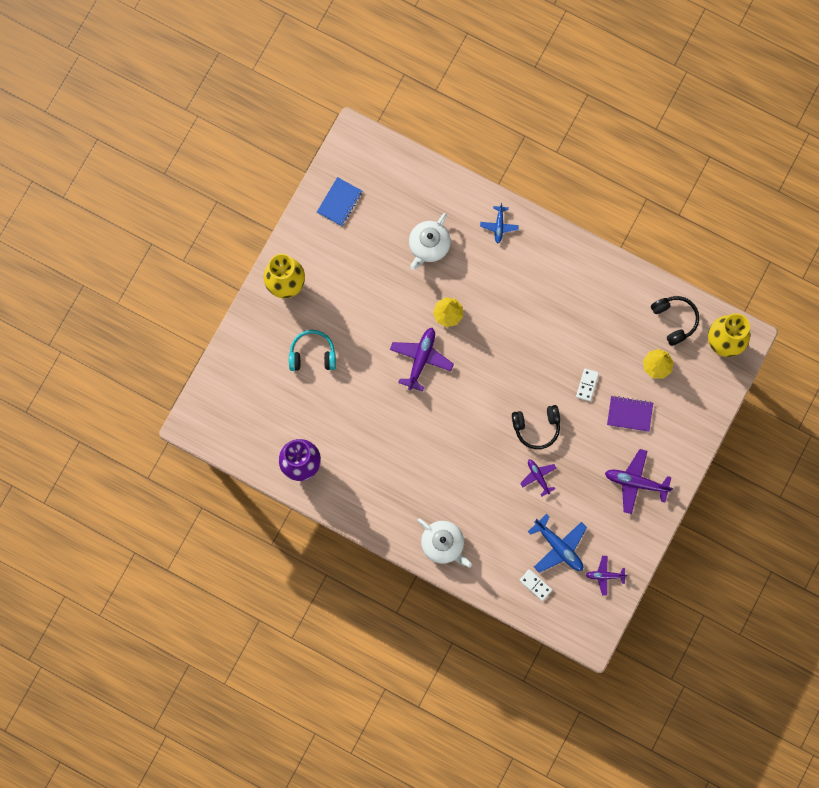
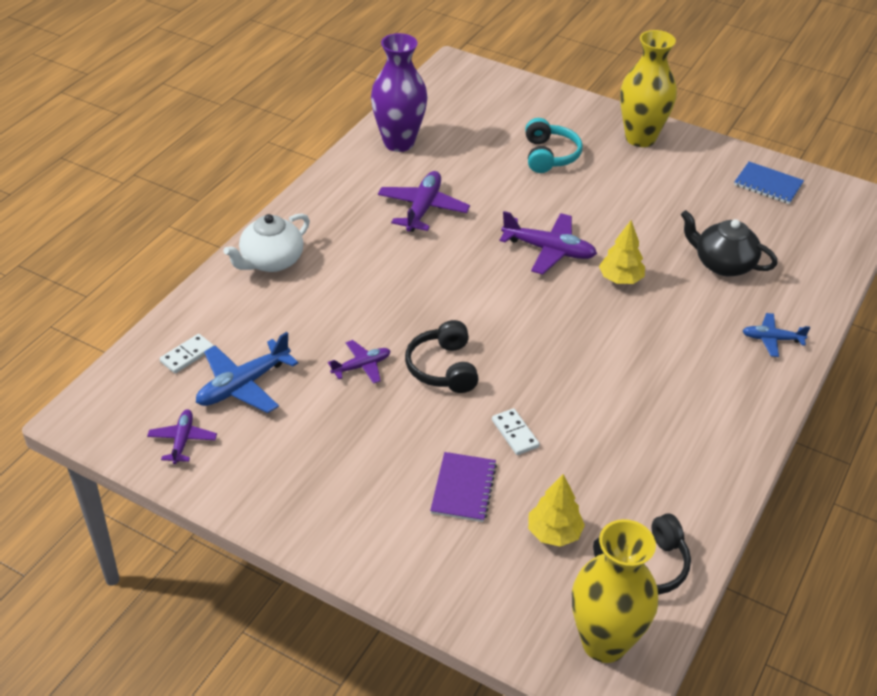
camera: 90 degrees right, 35 degrees down
white teapot [409,213,451,270] -> black teapot [681,210,778,276]
white domino [576,368,599,401] -> white domino turned 45 degrees clockwise [492,408,540,455]
purple plane [605,449,673,514] -> purple plane moved to [378,171,470,232]

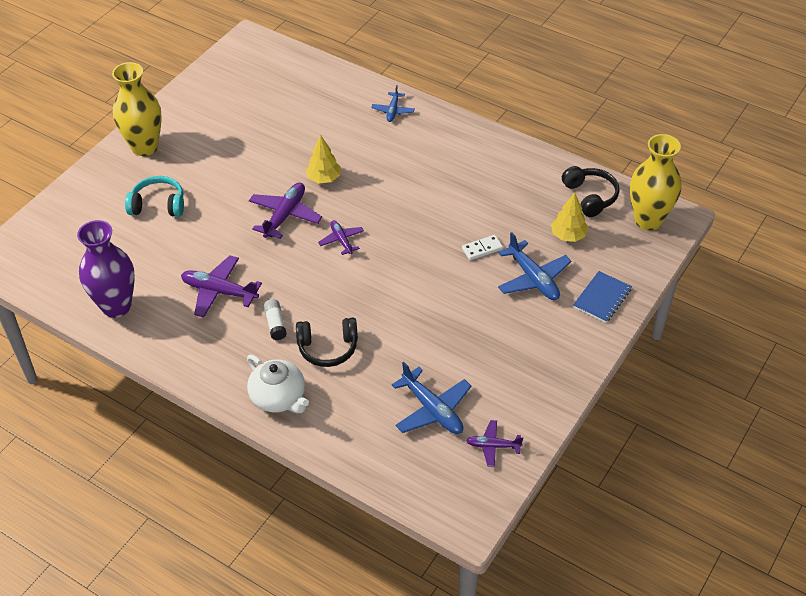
camera: 85 degrees left, 5 degrees up
white domino [160,334,214,373] -> none
purple plane [328,340,390,384] -> purple plane moved to [318,220,364,255]
black headphones [405,320,479,393] -> black headphones moved to [296,318,358,367]
purple notebook [430,452,497,522] -> blue plane [498,232,572,300]
black teapot [681,210,778,276] -> none
blue notebook [734,162,804,204] -> blue notebook moved to [573,271,632,323]
none -> white glue stick [264,299,287,340]

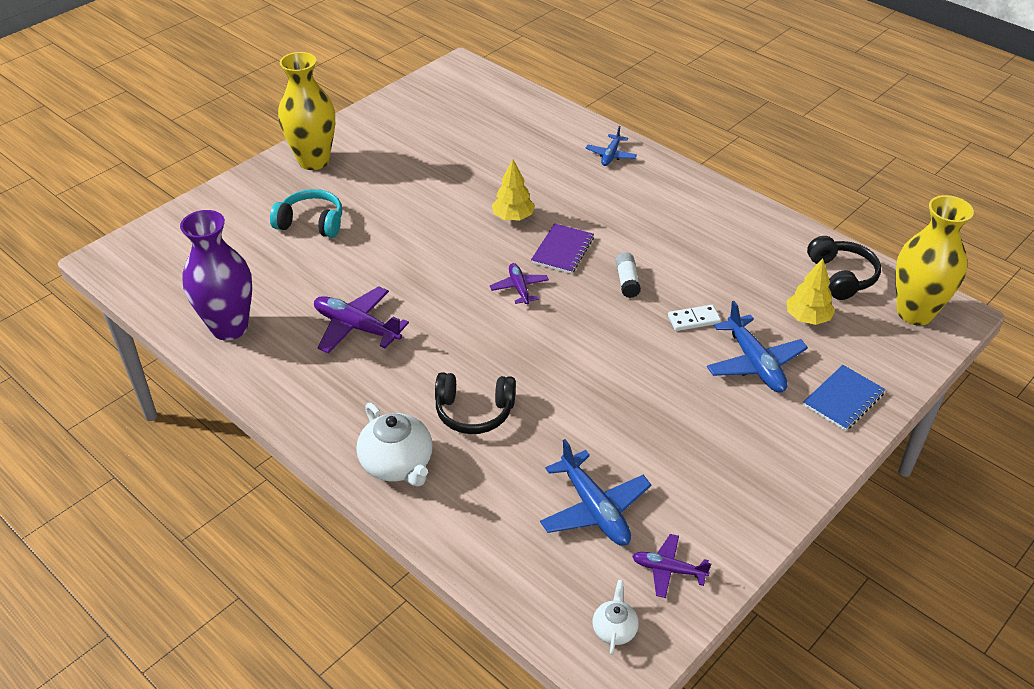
camera: 10 degrees right, 5 degrees down
purple plane [249,183,322,239] -> none
white glue stick [264,299,287,340] -> white glue stick moved to [615,252,641,298]
none -> purple notebook [531,223,594,274]
none -> white teapot [593,580,639,655]

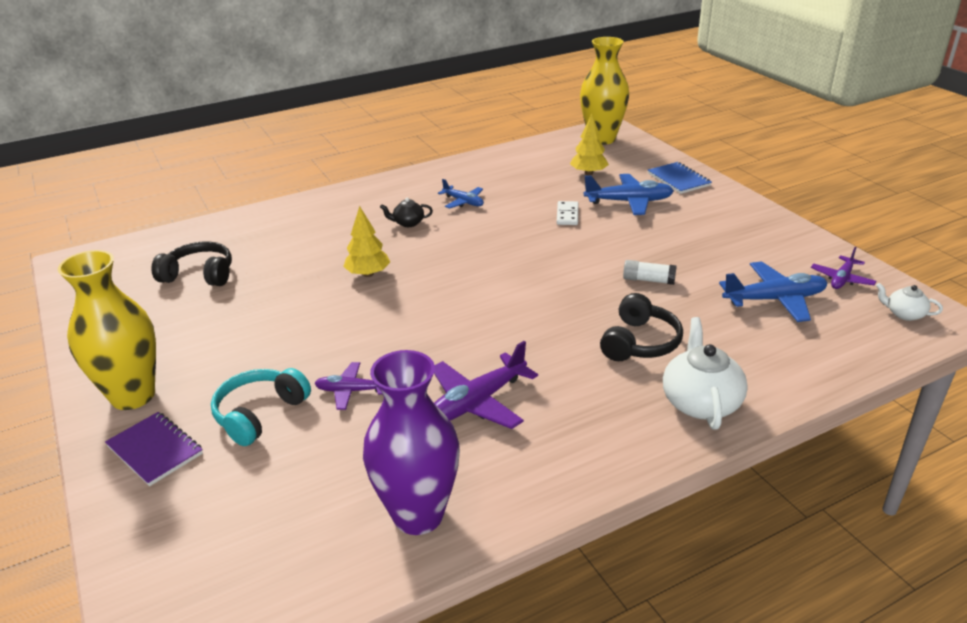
camera: 70 degrees left, 10 degrees down
white teapot [356,403,433,487] -> white teapot turned 75 degrees counterclockwise [663,317,748,430]
purple plane [490,263,549,304] -> purple plane moved to [314,362,382,410]
purple notebook [531,223,594,274] -> purple notebook moved to [105,412,203,486]
blue plane [585,126,637,166] -> blue plane moved to [438,179,484,209]
white glue stick [615,252,641,298] -> white glue stick moved to [623,260,677,285]
black headphones [807,236,881,300] -> black headphones moved to [151,241,232,286]
none -> black teapot [380,198,433,227]

